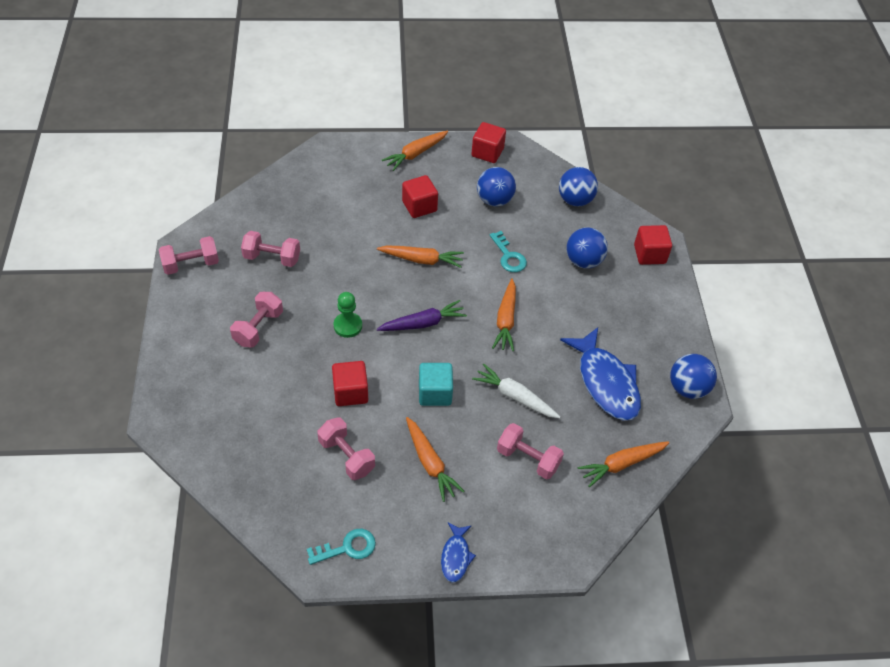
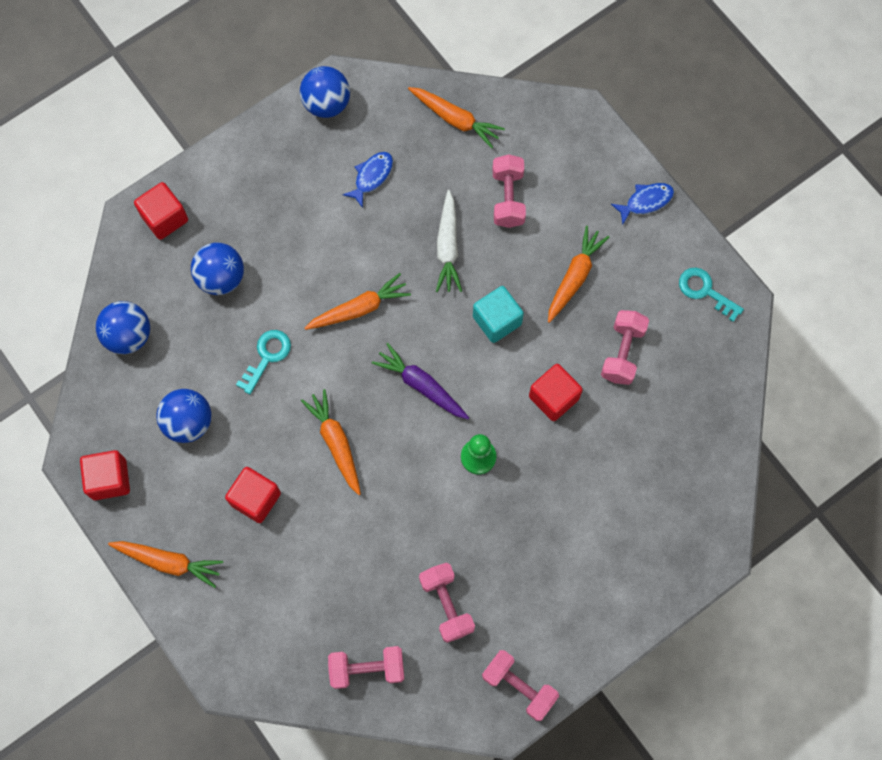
camera: 120 degrees left, 20 degrees up
pink dumbbell [230,292,283,347] -> pink dumbbell moved to [328,646,404,689]
blue fish [560,327,641,421] -> blue fish [343,152,393,208], size x0.50

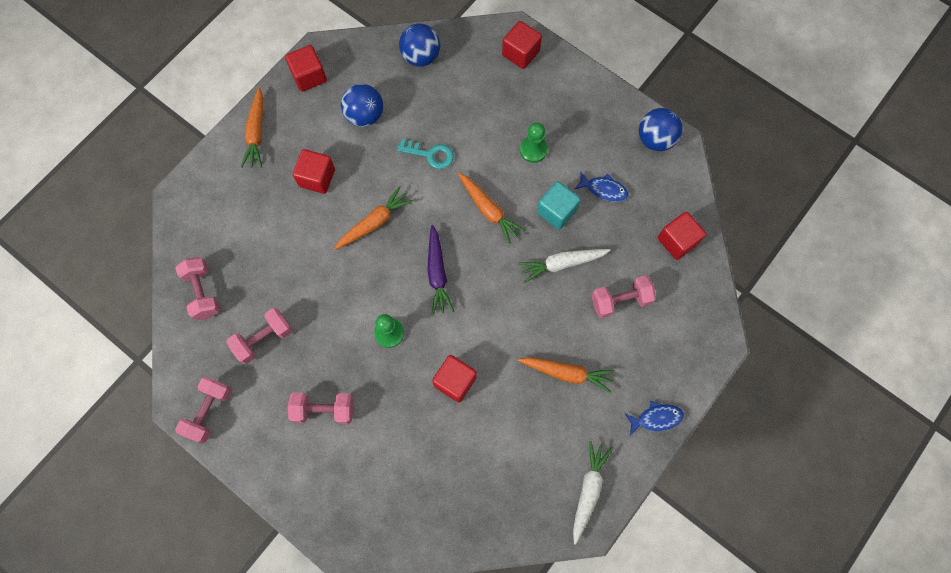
camera: 75 degrees right, 0 degrees up
blue ball [191,243,244,295] -> none
purple carrot [372,343,469,419] -> purple carrot turned 150 degrees clockwise [427,225,454,315]
orange carrot [408,87,505,148] -> red cube [658,212,706,260]
turquoise cube [473,286,524,343] -> turquoise cube moved to [537,181,581,230]
pink dumbbell [601,310,649,385] -> pink dumbbell moved to [288,392,353,424]
blue fish [611,183,674,224] -> blue fish turned 60 degrees counterclockwise [625,401,684,436]
turquoise key [679,268,744,322] -> white carrot [573,441,613,545]
none -> green pawn [520,122,548,163]

